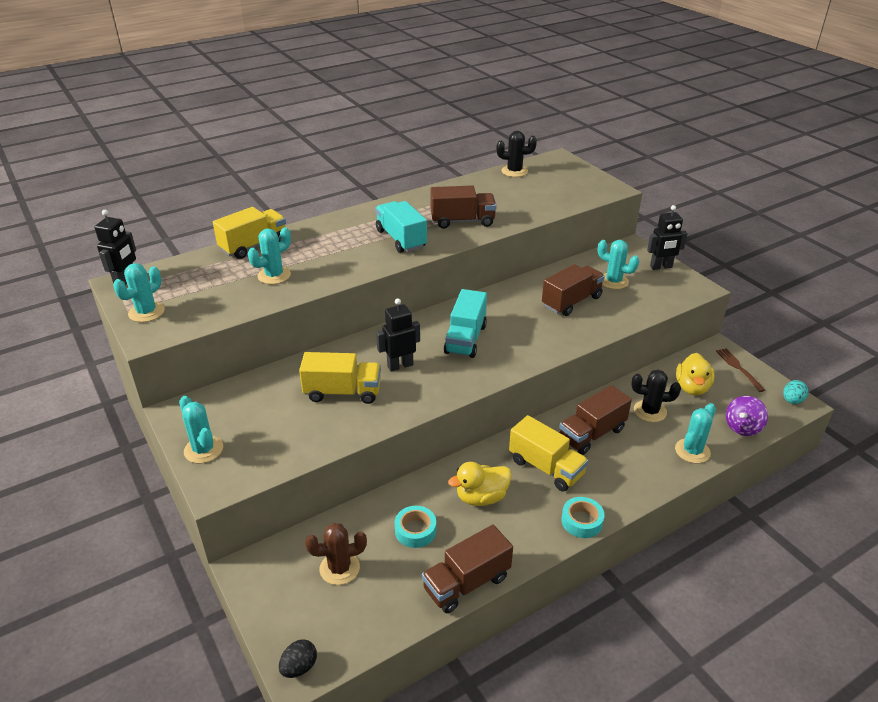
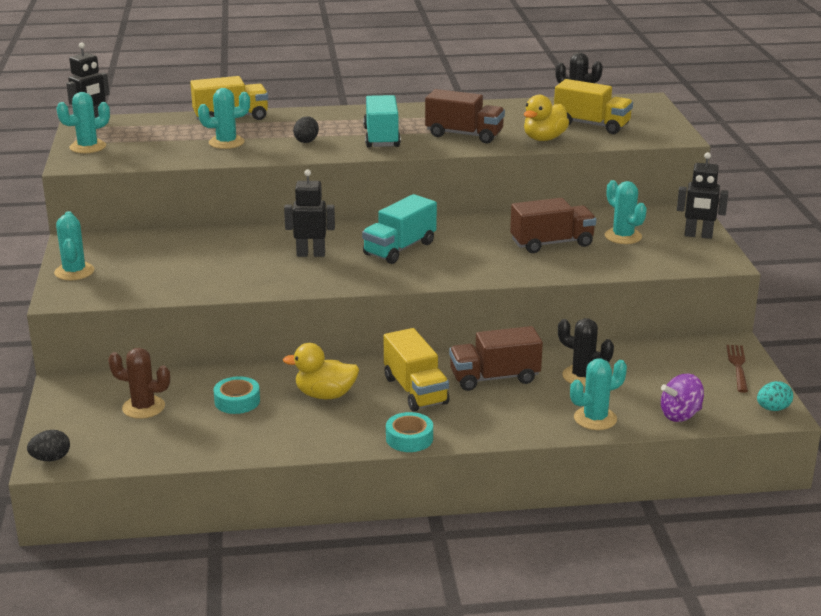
camera: 25 degrees right, 10 degrees down
yellow truck [299,352,381,404] -> yellow truck moved to [554,79,633,134]
brown truck [422,525,513,613] -> none
yellow duck [676,353,715,395] -> yellow duck moved to [524,95,569,141]
none -> black egg [293,116,319,143]

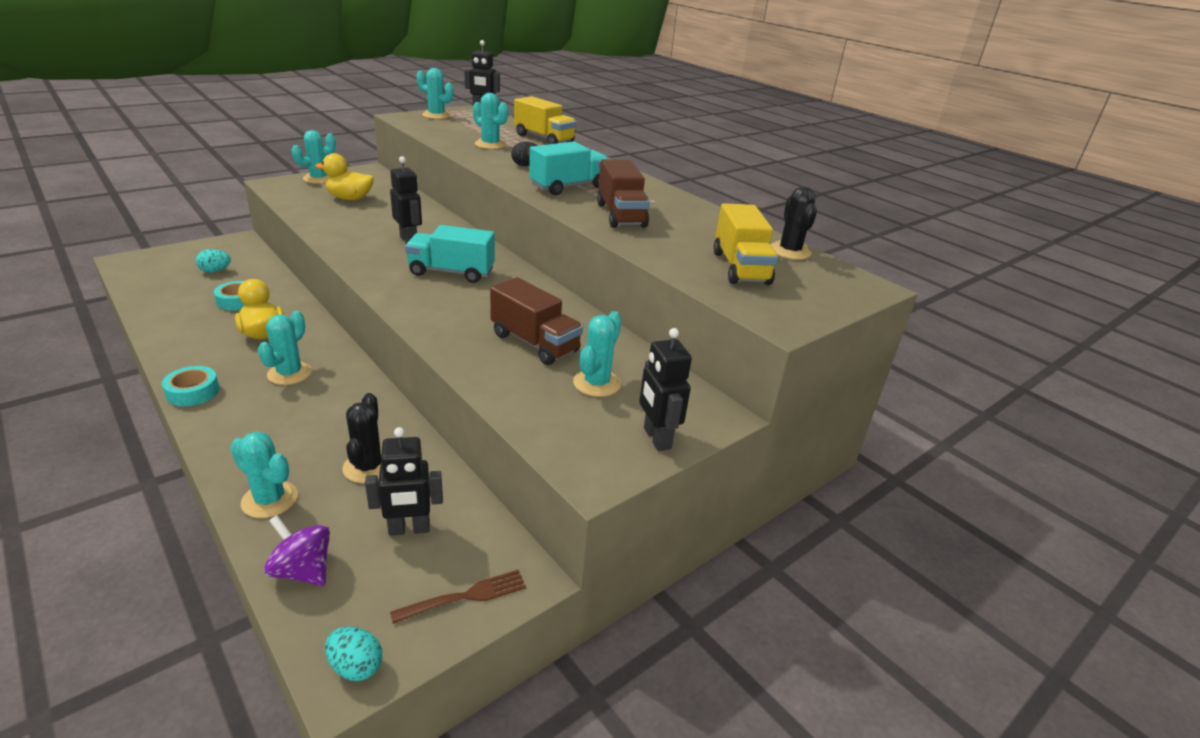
camera: 55 degrees right, 5 degrees up
black egg [27,430,70,461] -> none
brown cactus [108,348,170,419] -> turquoise egg [196,249,231,273]
yellow truck [384,328,450,412] -> turquoise cactus [258,311,312,385]
brown truck [449,326,543,391] -> none
yellow duck [524,95,569,141] -> yellow duck moved to [315,153,374,200]
none -> black robot [365,427,443,536]

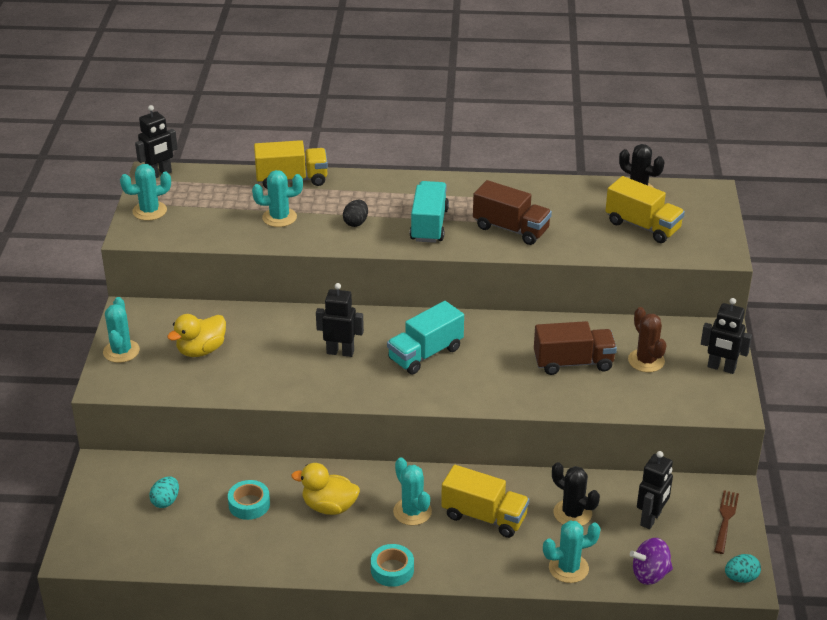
camera: 45 degrees left, 5 degrees up
turquoise cactus [573,311,621,397] -> brown cactus [628,307,666,372]
none -> yellow truck [441,465,529,538]

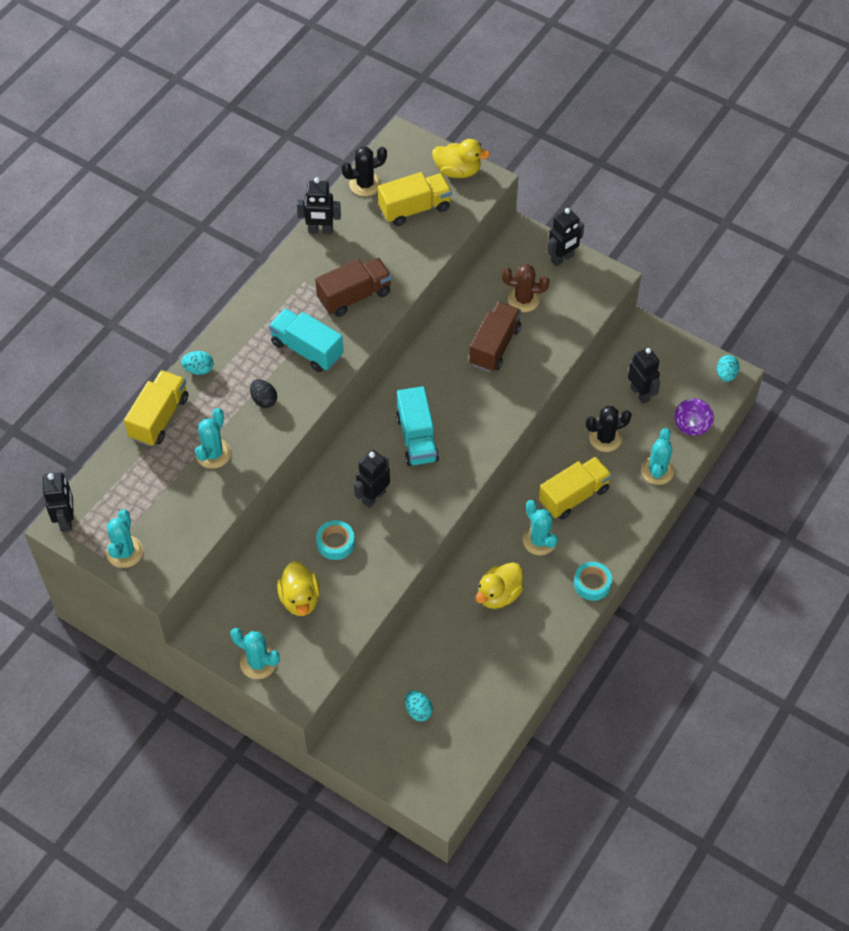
camera: 60 degrees left, 20 degrees up
turquoise tape [228,480,270,520] -> turquoise tape moved to [316,520,355,560]
turquoise cactus [393,457,432,526] -> turquoise cactus turned 60 degrees clockwise [523,500,558,555]
brown fork [714,490,739,554] -> none
none -> turquoise egg [181,351,213,375]
none -> black robot [297,177,341,234]
none -> yellow duck [432,139,490,178]

